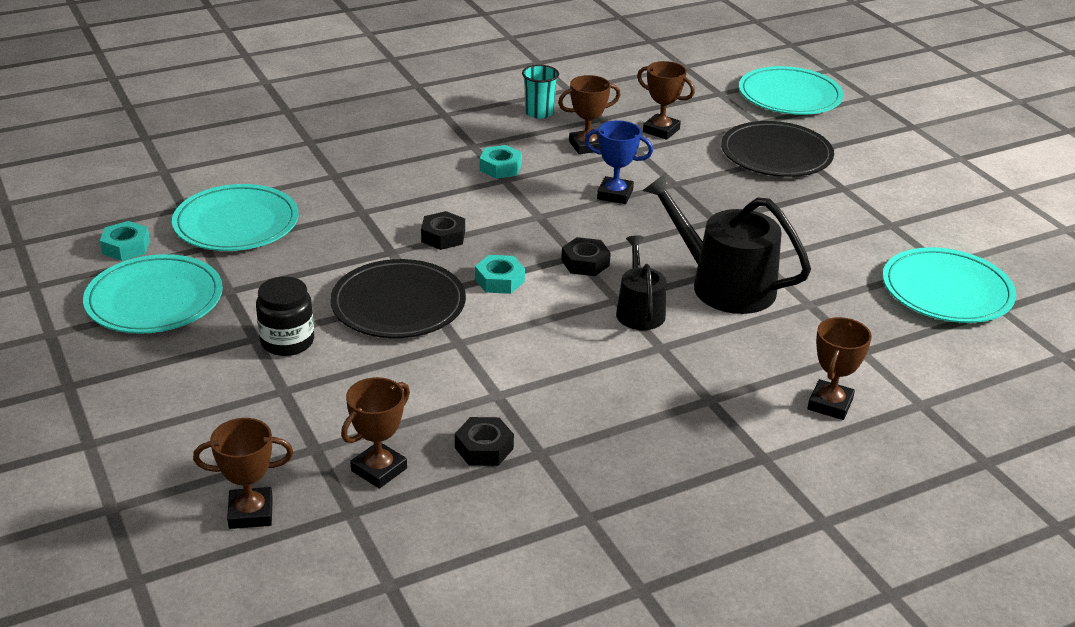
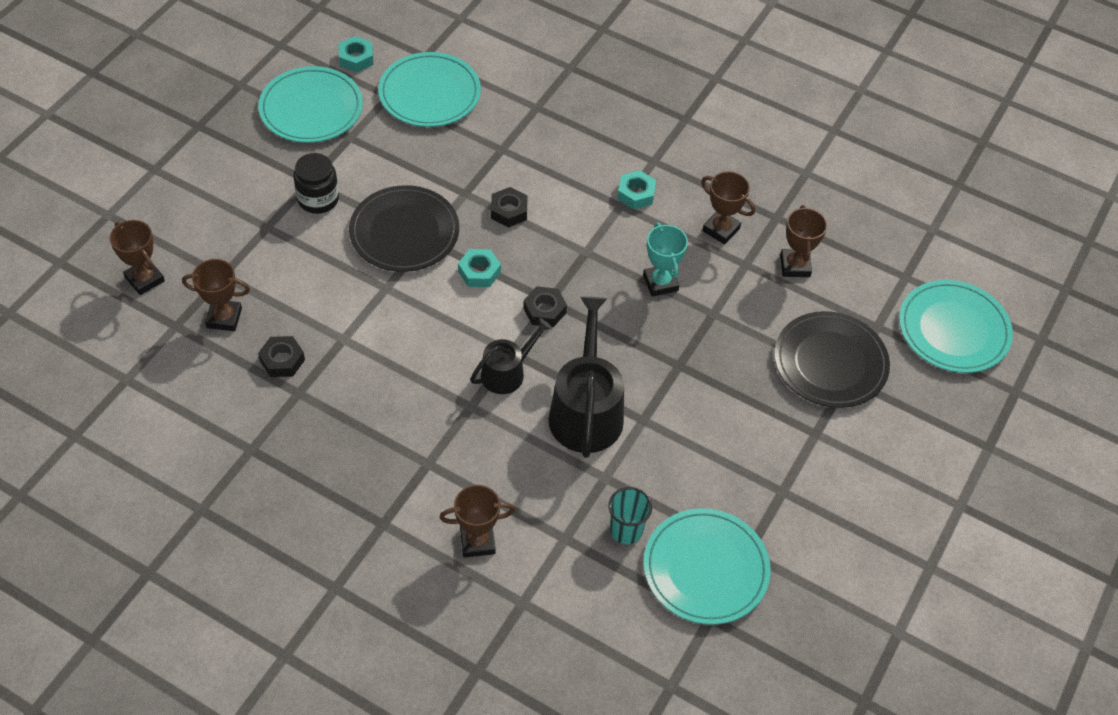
camera: 55 degrees right, 20 degrees up
turquoise cup [522,65,559,119] -> turquoise cup moved to [609,487,652,544]
blue trophy [585,120,653,204] -> turquoise trophy [643,222,688,297]

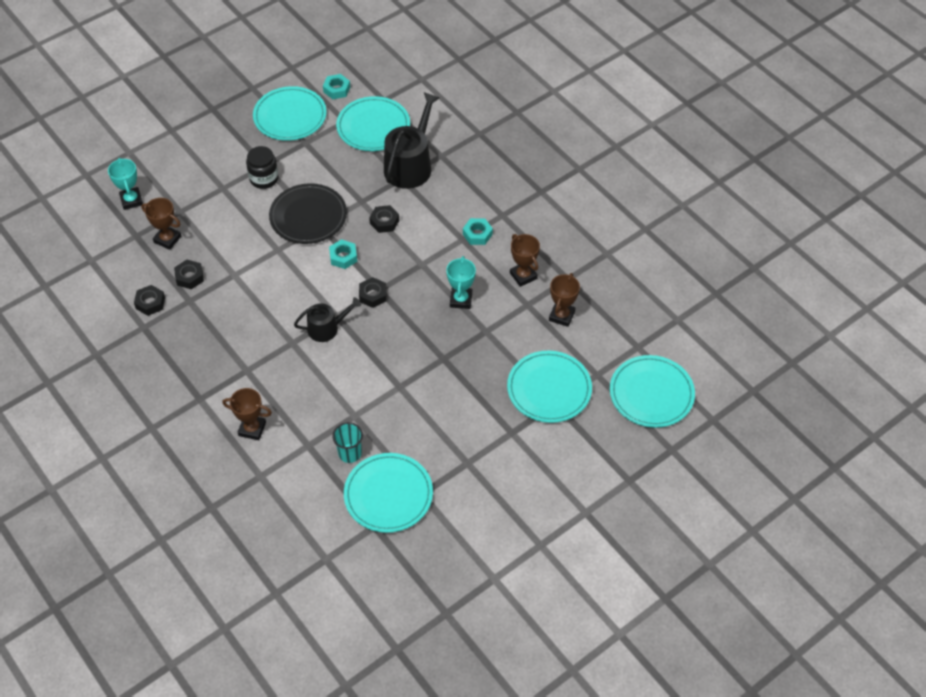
camera: 25 degrees right, 0 degrees up
brown trophy [110,220,165,295] -> turquoise trophy [108,158,143,210]
black watering can [549,297,624,458] -> black watering can moved to [384,92,439,189]
black plate [774,311,890,408] -> turquoise plate [507,351,592,423]
none -> black nut [134,285,165,316]

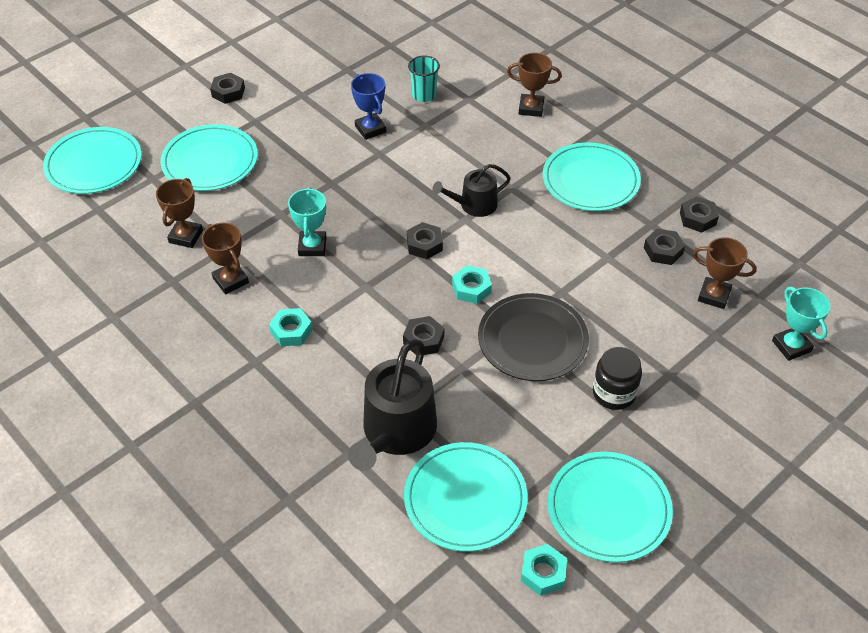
camera: 175 degrees right, 5 degrees down
turquoise plate [344,453,433,533] -> turquoise plate moved to [543,142,641,211]
none -> black nut [210,73,245,104]
none -> blue trophy [351,73,386,140]

